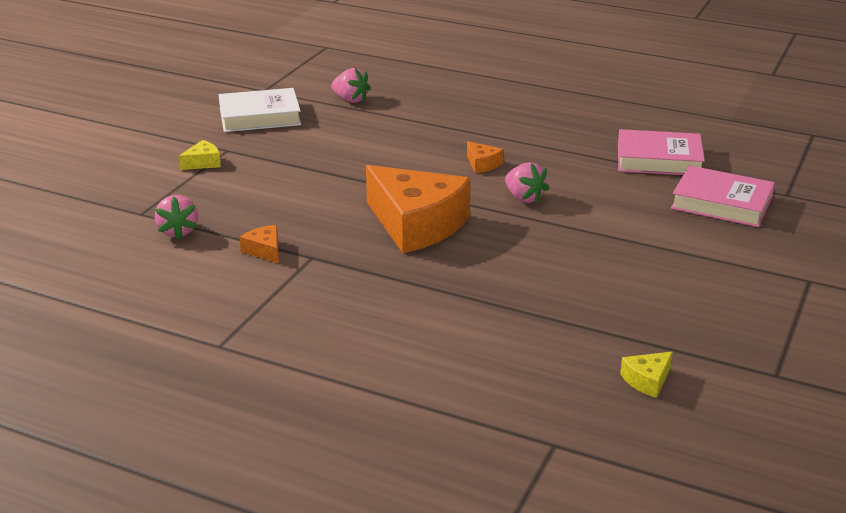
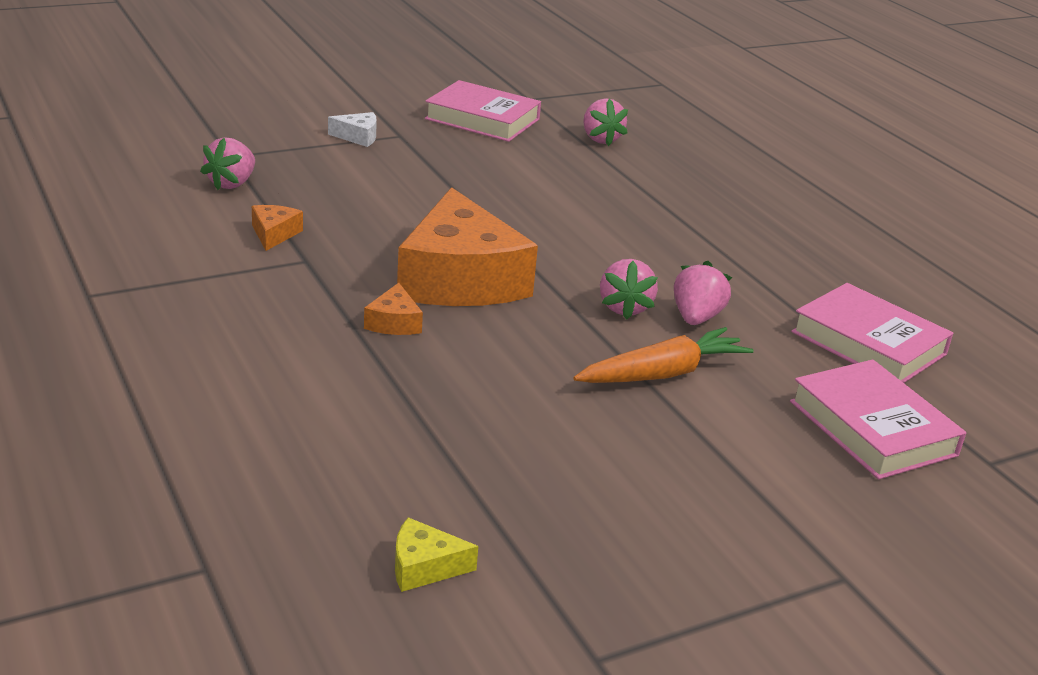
camera: 35 degrees right, 0 degrees up
yellow cheese [179,140,221,170] -> white cheese [328,112,377,147]
white book [219,88,301,132] -> pink book [425,80,541,142]
orange cheese [467,141,504,173] -> orange cheese moved to [364,283,423,335]
none -> orange carrot [574,327,754,383]
none -> pink strawberry [674,261,732,325]

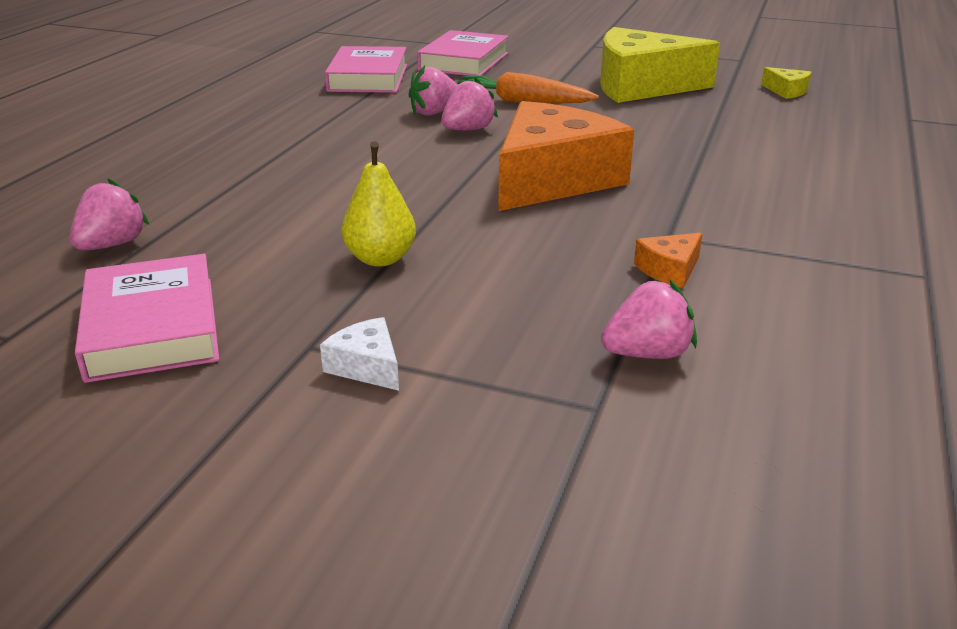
camera: 130 degrees left, 0 degrees up
orange cheese [364,283,423,335] -> none
none -> yellow pear [342,141,416,267]
none -> yellow cheese [600,27,720,103]

